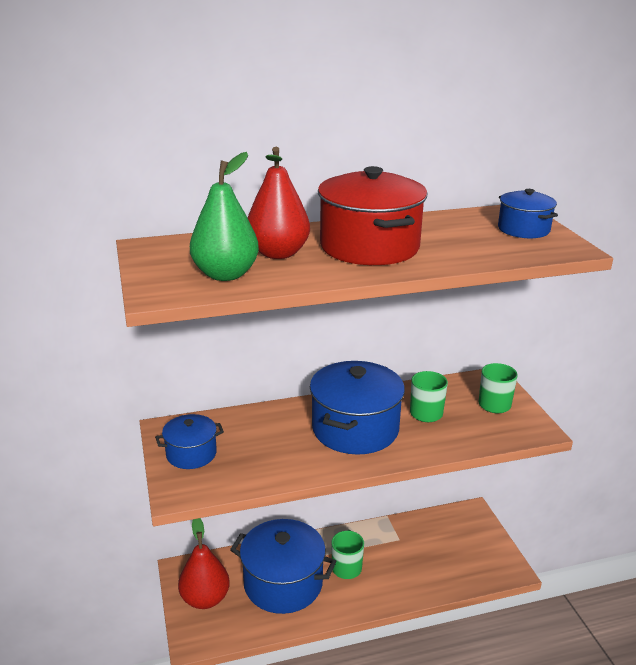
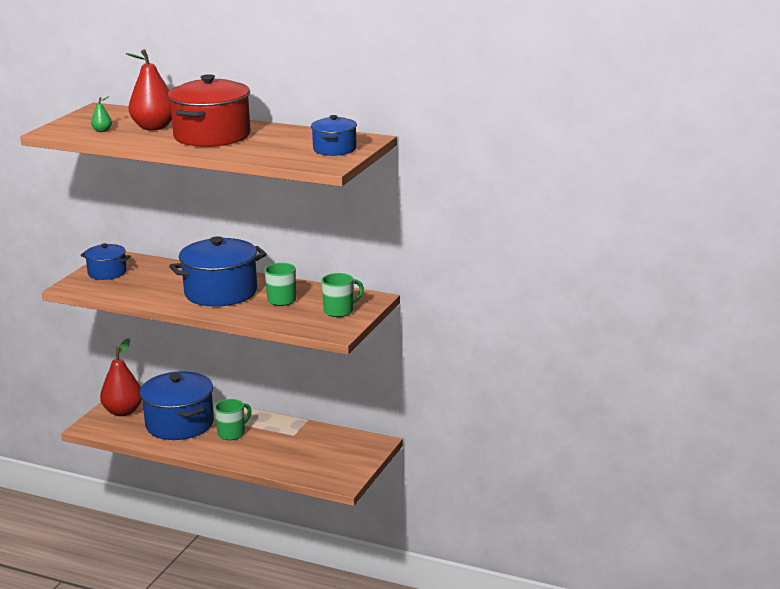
camera: 40 degrees right, 5 degrees down
green pear [190,152,259,281] -> green pear [91,96,112,132], size x0.43

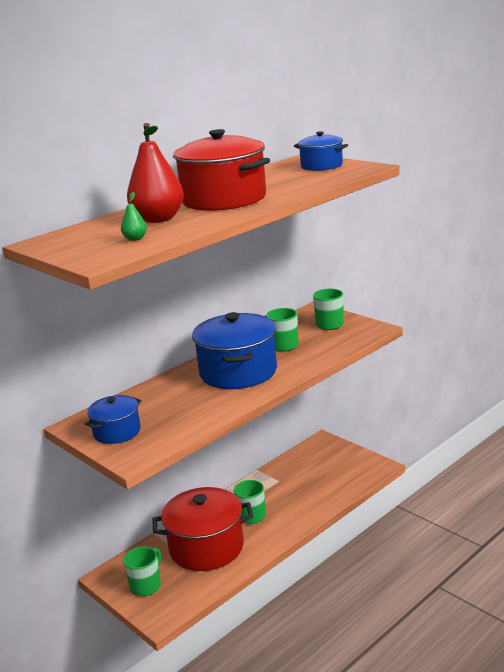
camera: 65 degrees left, 0 degrees up
red pear [100,338,142,416] -> green mug [123,547,161,597]
blue pot [140,371,214,440] -> red pot [152,487,253,571]

